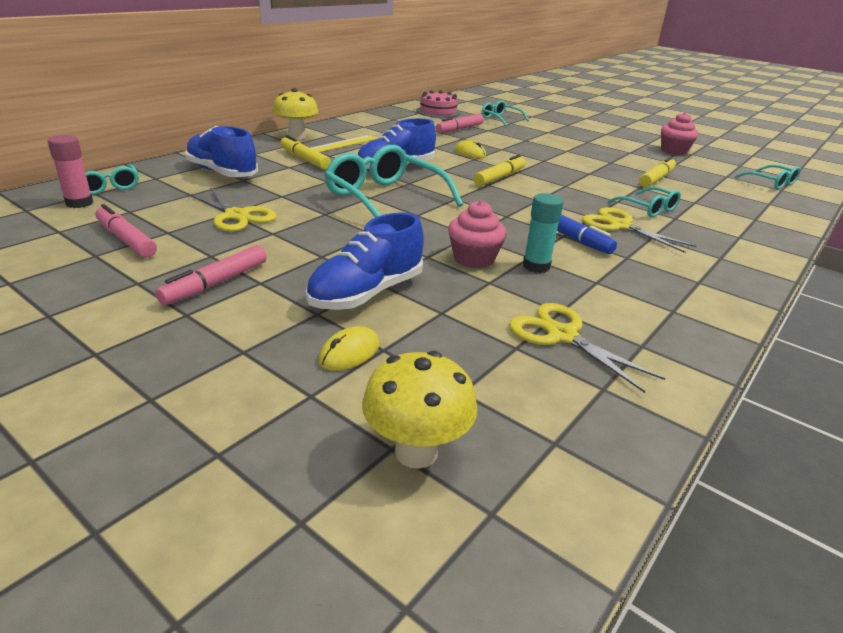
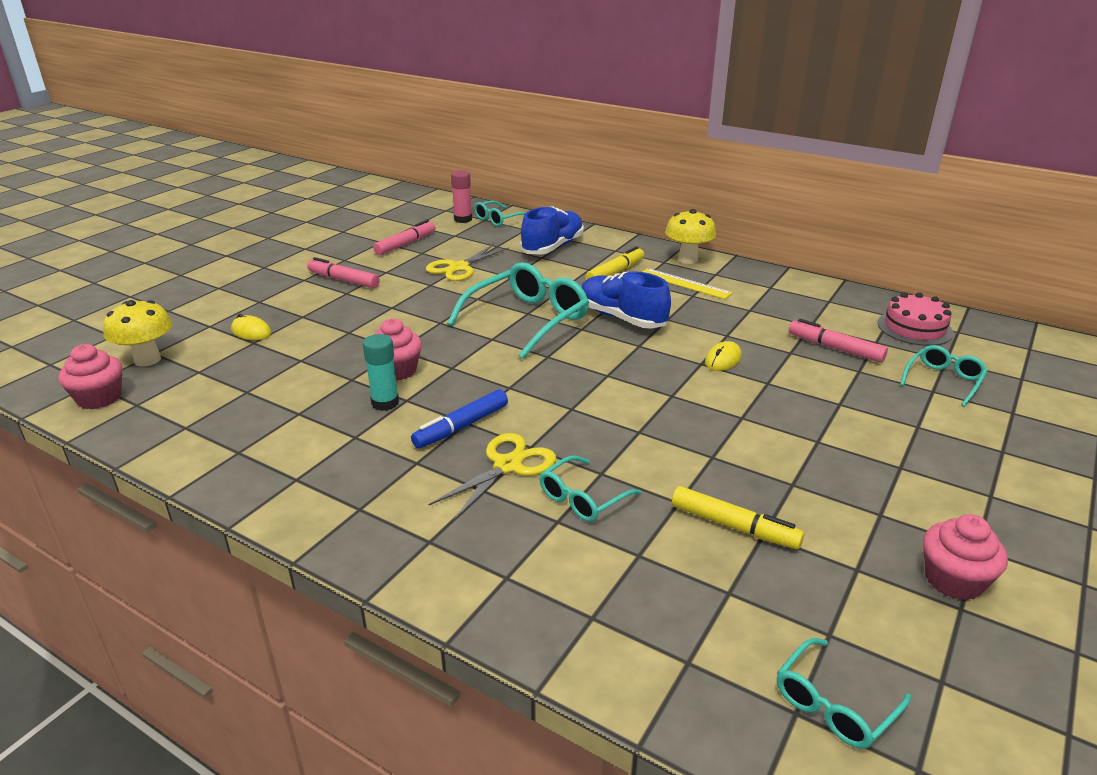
camera: 85 degrees right, 0 degrees up
blue shoe [305,212,424,310] -> none
yellow marker [474,155,525,186] -> none
yellow scissors [509,303,666,393] -> none
none -> pink cupcake [58,344,122,409]

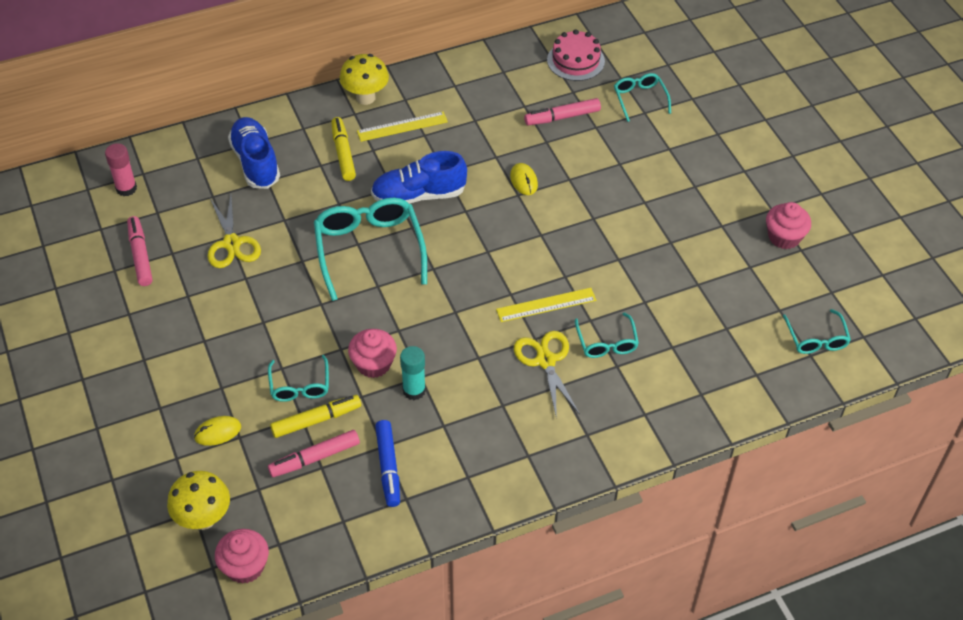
camera: 55 degrees left, 20 degrees up
pink marker [307,257,379,288] -> pink marker moved to [268,430,360,477]
blue marker [411,389,508,448] -> blue marker moved to [375,420,400,507]
turquoise glasses [474,200,525,227] -> turquoise glasses moved to [268,355,329,402]
yellow marker [672,486,804,549] -> yellow marker moved to [270,395,361,438]
none -> yellow ruler [496,288,596,322]

